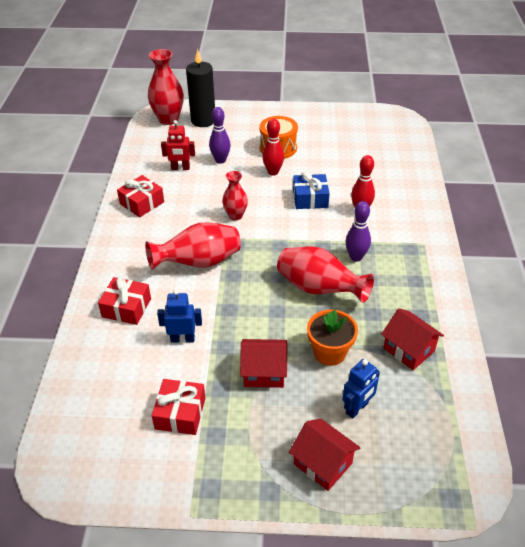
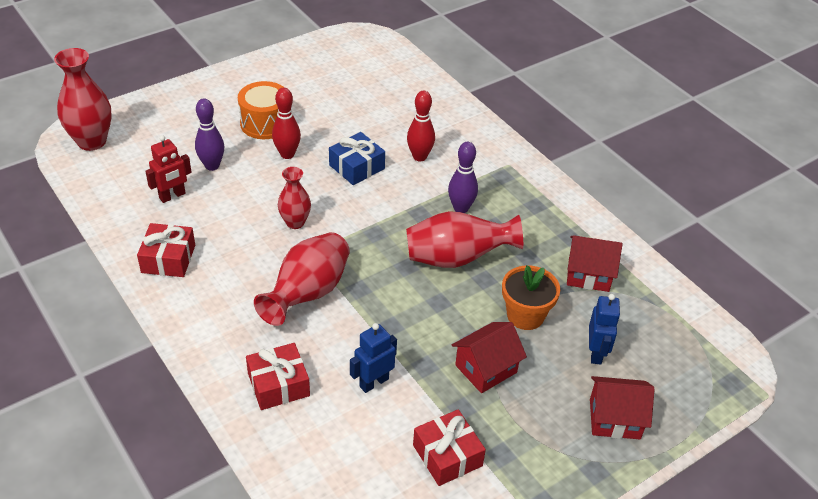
camera: 40 degrees left, 0 degrees up
black candle [186,49,215,127] -> none

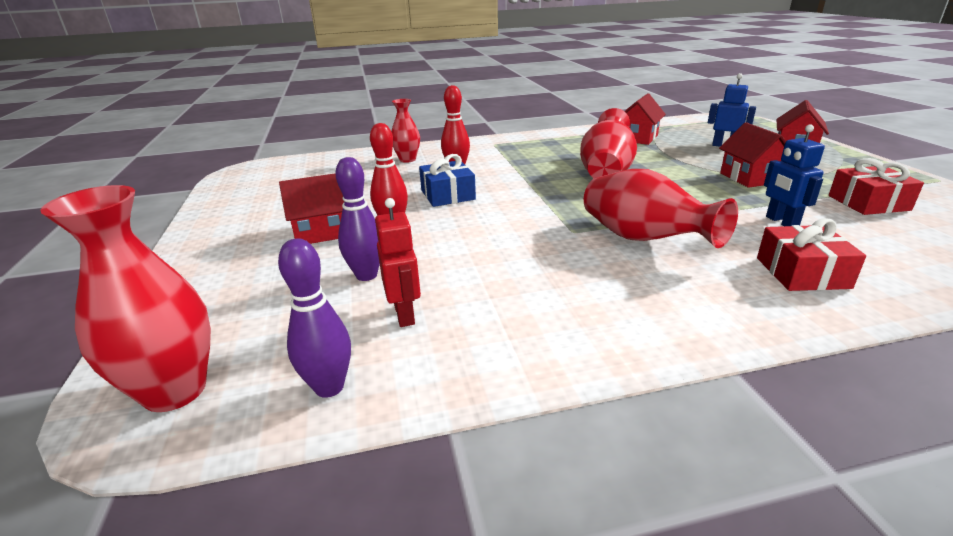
camera: 65 degrees left, 15 degrees down
red gift [137,223,195,277] -> none
orange drum [238,81,284,139] -> red house [279,173,344,244]
red vase [278,167,311,229] -> red vase moved to [391,99,420,163]
purple bowling pin [448,142,478,213] -> purple bowling pin moved to [278,238,351,398]
orange flower pot [502,265,560,330] -> none

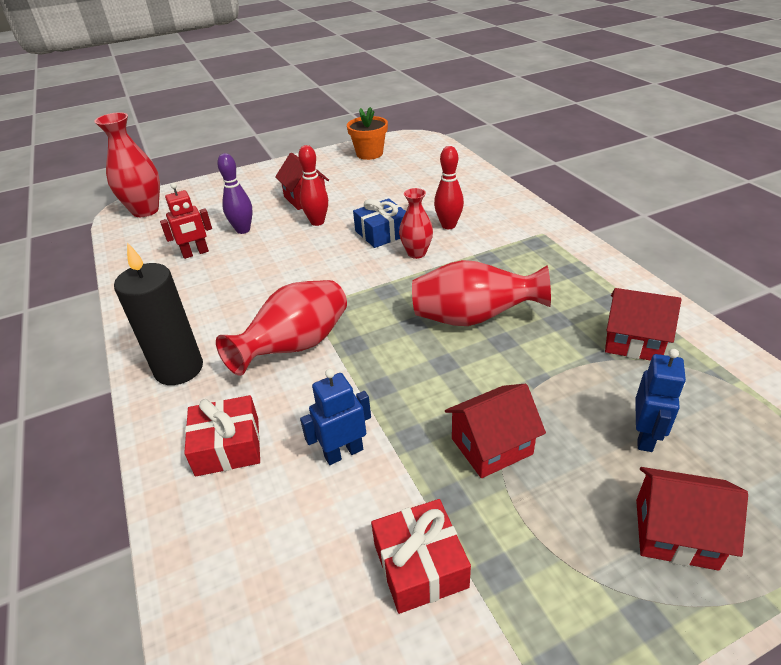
camera: 80 degrees right, 10 degrees up
purple bowling pin [278,238,351,398] -> none
red vase [391,99,420,163] -> red vase moved to [399,188,433,259]
none -> black candle [114,242,203,385]
none -> orange flower pot [347,107,388,160]

